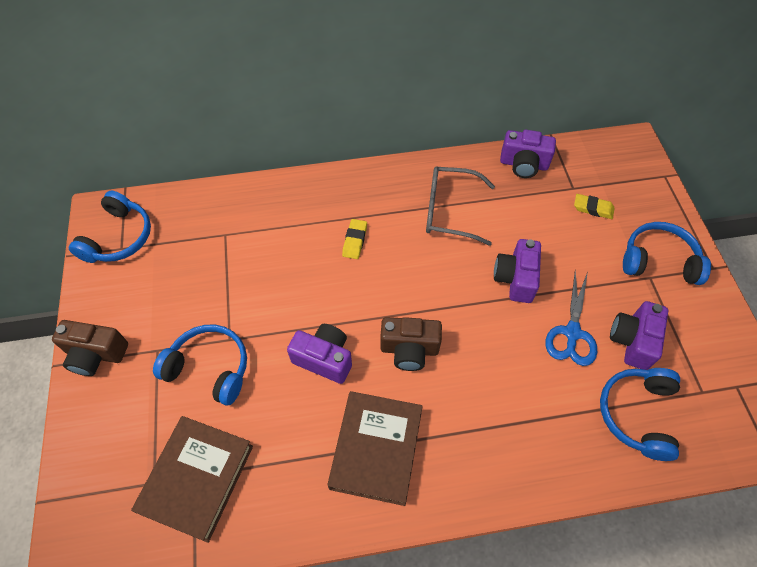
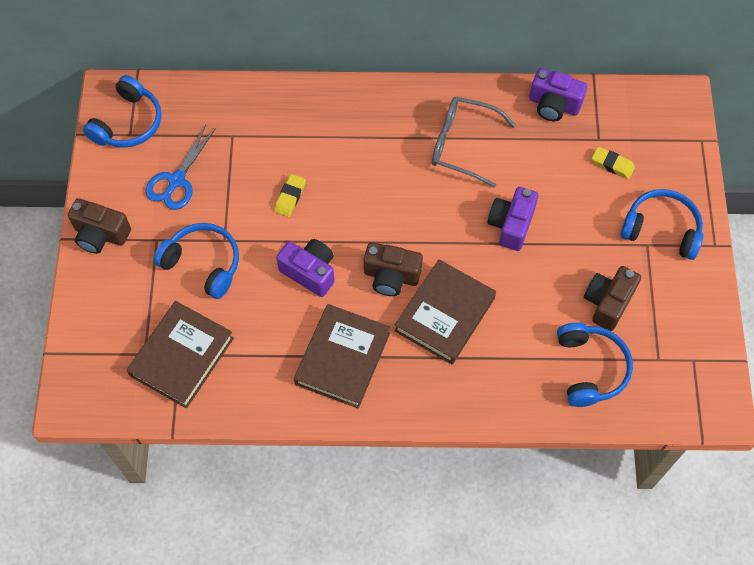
camera: 10 degrees right, 5 degrees up
yellow eraser [342,219,367,259] -> yellow eraser moved to [274,174,306,217]
blue scissors [545,271,597,366] -> blue scissors moved to [145,125,216,210]
blue headphones [600,368,680,461] -> blue headphones turned 150 degrees clockwise [557,322,633,407]
purple camera [610,301,668,370] -> brown camera [584,266,641,331]
none -> brown book [395,259,496,364]

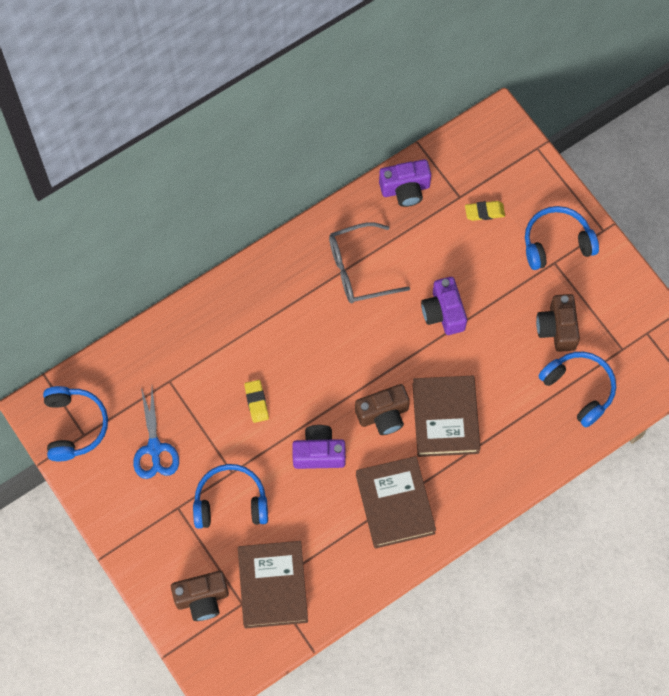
camera: 35 degrees left, 5 degrees up
brown camera [68,198,131,254] -> brown camera moved to [171,571,229,621]

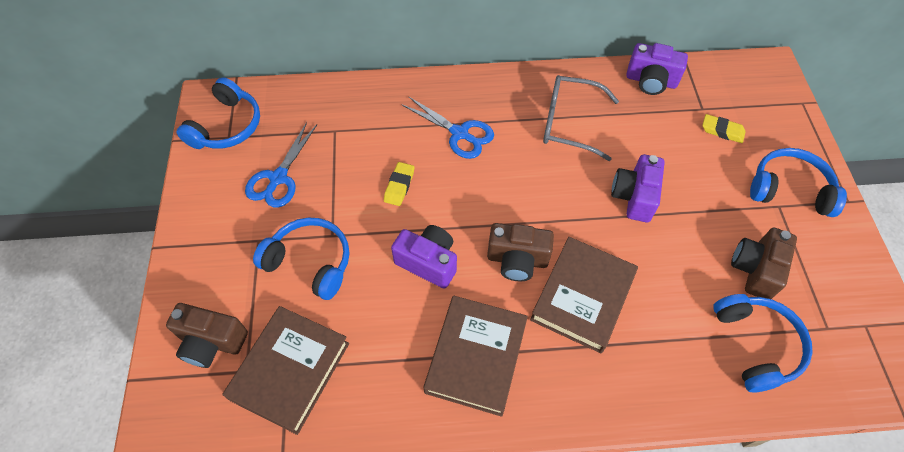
camera: 30 degrees right, 10 degrees down
none -> blue scissors [401,96,494,159]

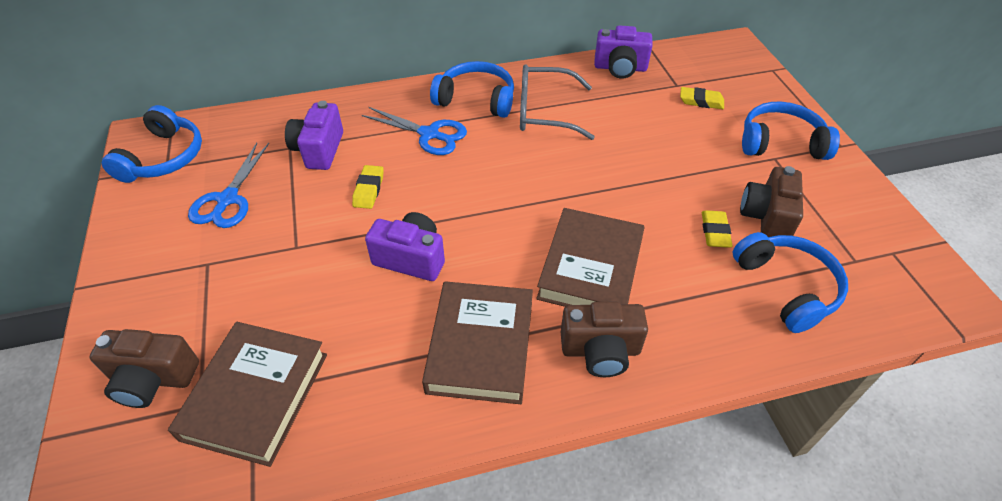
camera: 10 degrees left, 10 degrees down
blue headphones [253,218,349,300] -> blue headphones moved to [430,61,514,118]
brown camera [487,223,554,281] -> brown camera moved to [561,302,648,377]
purple camera [611,154,665,222] -> purple camera moved to [285,101,343,170]
none -> yellow eraser [702,210,733,248]

